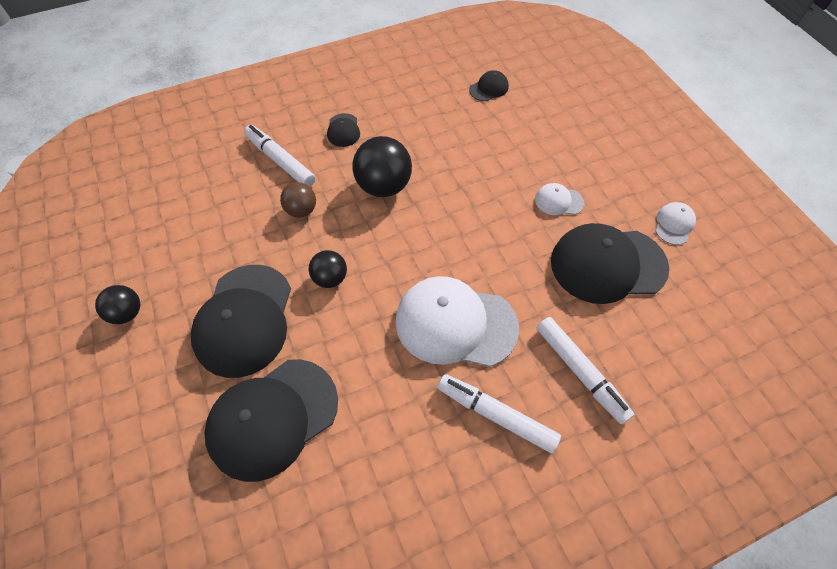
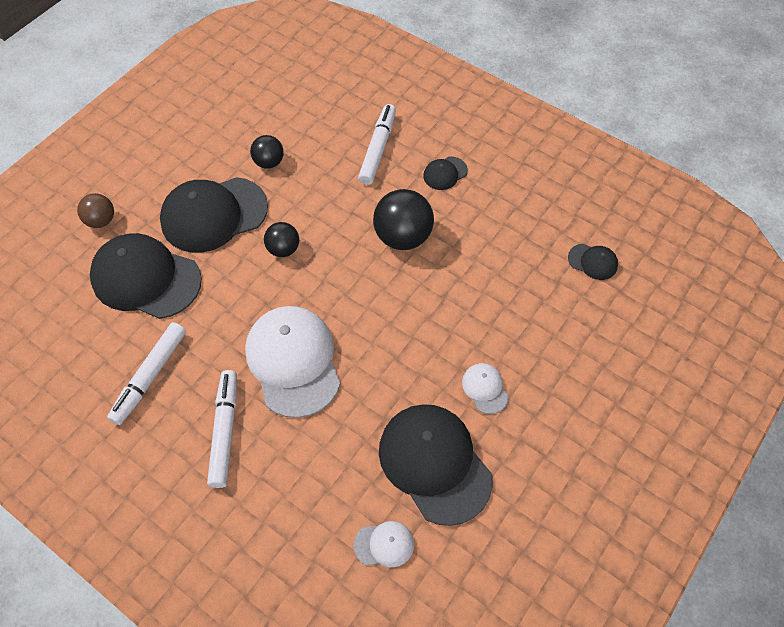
camera: 60 degrees right, 0 degrees up
black ball [95,285,140,324] -> black ball moved to [250,135,284,169]
brown ball [280,182,316,218] -> brown ball moved to [77,193,114,228]
white marker [536,317,634,424] -> white marker moved to [107,322,186,425]
white cap [655,202,696,245] -> white cap moved to [354,521,414,567]

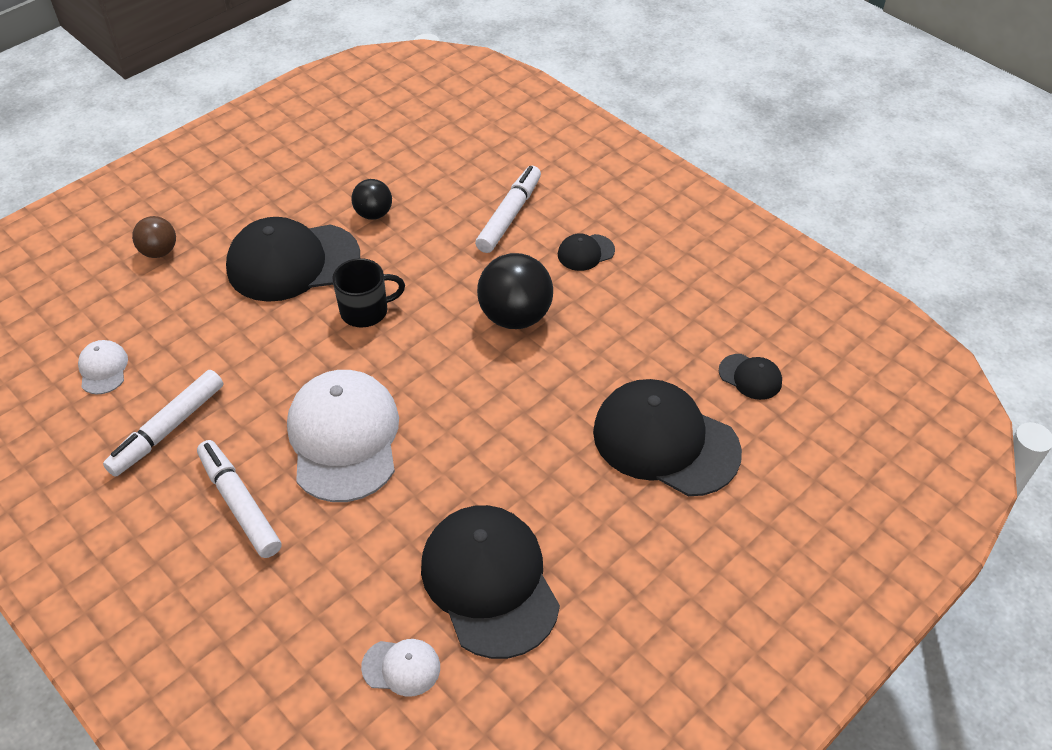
camera: 10 degrees right, 10 degrees down
black cap [90,233,202,319] -> black cap moved to [593,379,742,496]
white marker [207,370,237,488] -> white marker turned 45 degrees counterclockwise [197,440,281,558]
black ball [264,222,299,257] -> black mug [332,258,405,327]
white cap [462,363,509,414] -> white cap moved to [78,340,128,394]

